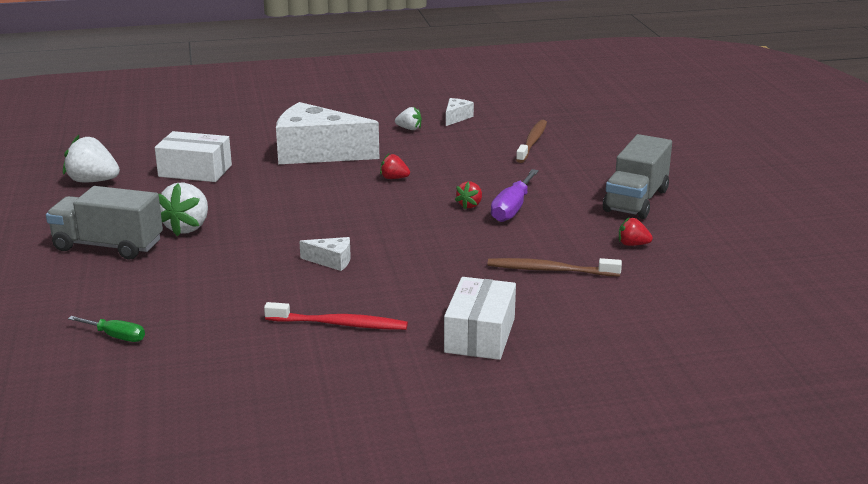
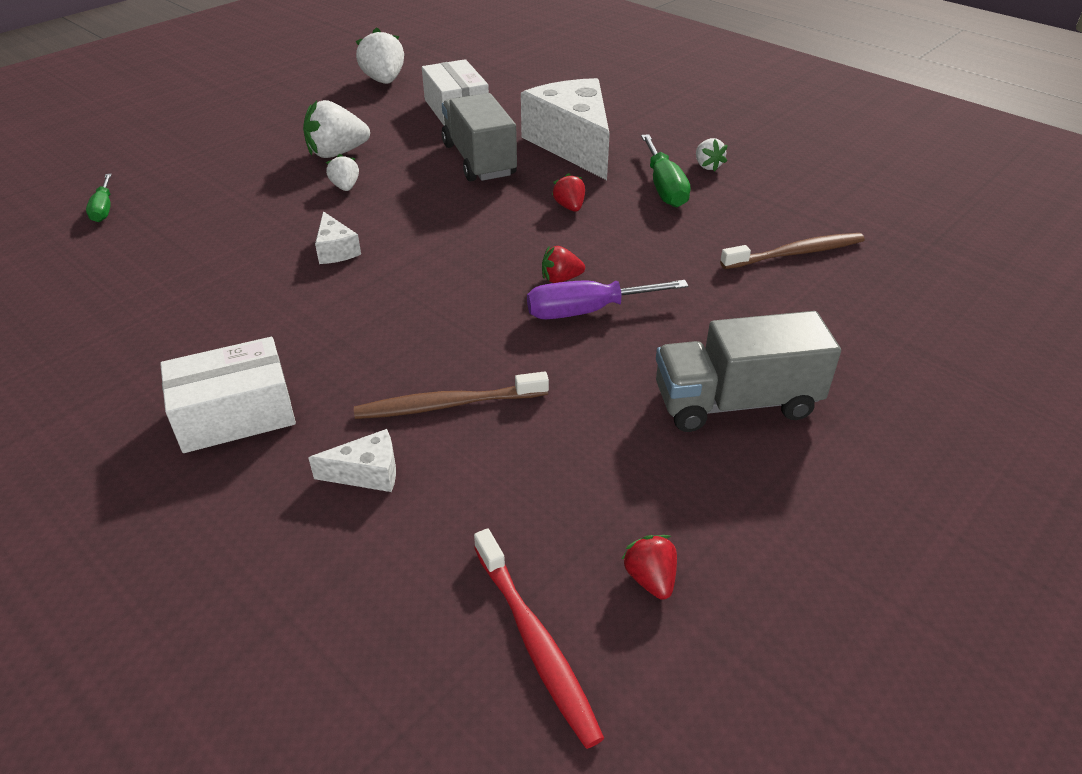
camera: 55 degrees right, 15 degrees up
grey truck [46,186,163,260] -> grey truck moved to [442,93,517,182]
red toothbrush [264,302,408,330] -> red toothbrush moved to [474,529,604,749]
white cheese [446,98,474,126] -> white cheese moved to [308,429,396,492]
brown toothbrush [488,258,622,276] -> brown toothbrush turned 75 degrees counterclockwise [354,371,549,419]
red strawberry [619,217,653,246] -> red strawberry moved to [622,535,677,600]
none -> white strawberry [326,154,359,191]
none -> green screwdriver [641,134,691,207]

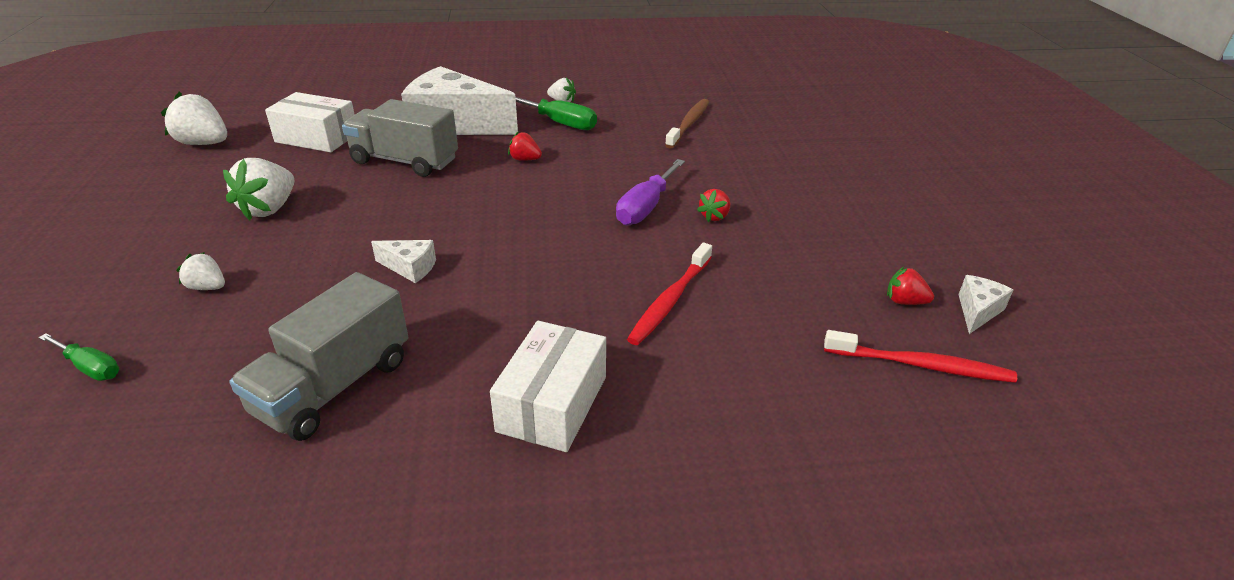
camera: 50 degrees left, 5 degrees down
white cheese [308,429,396,492] -> white cheese moved to [958,275,1013,334]
white strawberry [326,154,359,191] -> white strawberry moved to [176,252,225,290]
brown toothbrush [354,371,549,419] -> red toothbrush [627,243,712,345]
red strawberry [542,246,585,283] -> red strawberry moved to [697,189,730,222]
grey truck [656,311,841,432] -> grey truck moved to [229,272,408,441]

